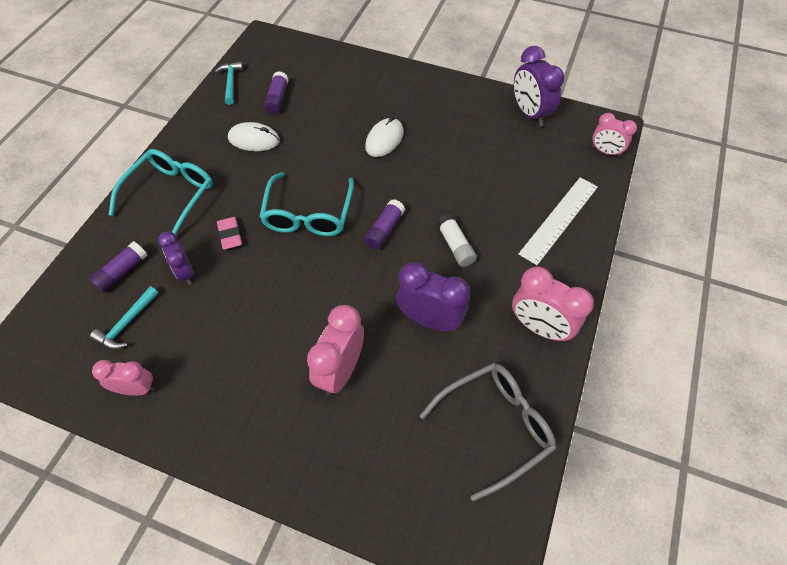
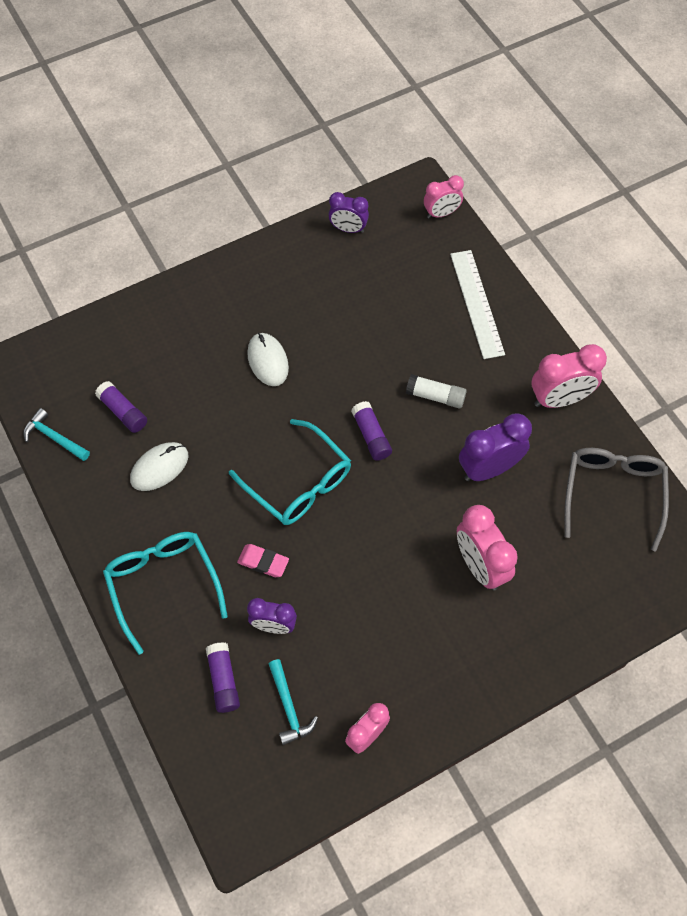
camera: 50 degrees left, 5 degrees up
purple clock [514,46,564,127] -> purple clock [329,192,369,233], size x0.64

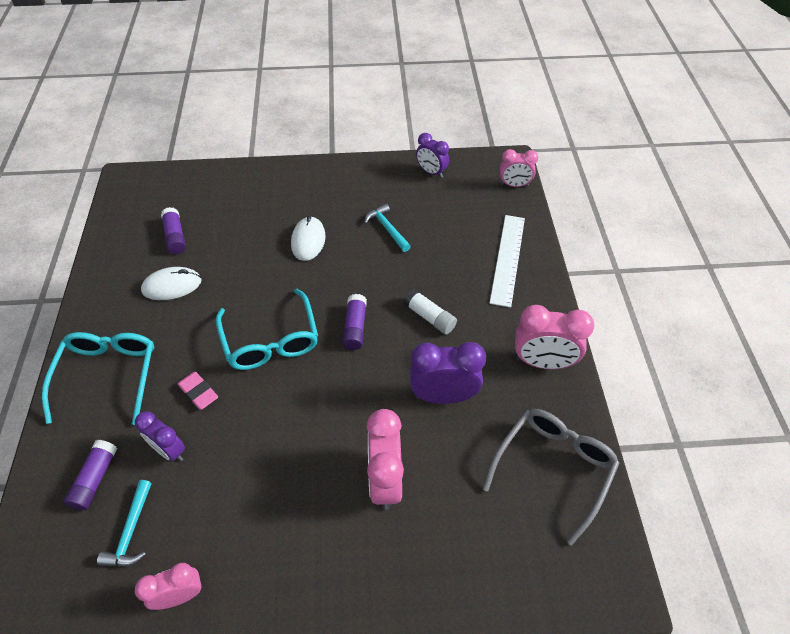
camera: 25 degrees right, 10 degrees down
turquoise hammer [23,408,90,461] -> turquoise hammer moved to [364,204,411,252]

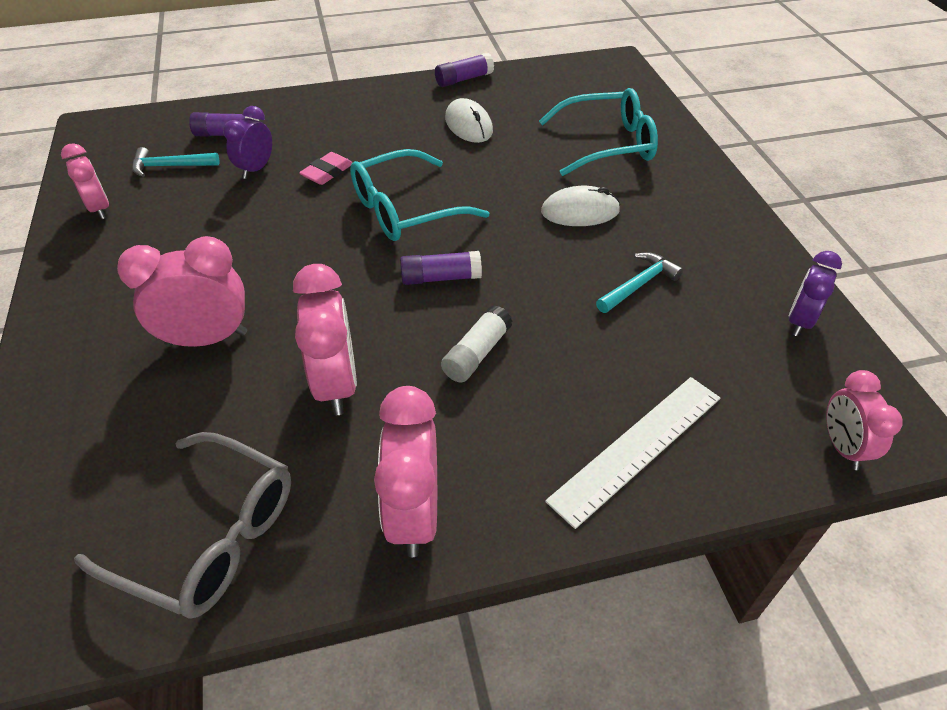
camera: 80 degrees right, 5 degrees down
turquoise glasses [42,332,154,425] -> turquoise glasses moved to [539,88,658,176]
purple glue stick [161,207,186,254] -> purple glue stick moved to [435,53,494,87]
purple clock [410,342,486,404] -> pink clock [293,264,357,415]
white ruler [489,215,525,308] -> white ruler turned 45 degrees counterclockwise [545,377,720,529]

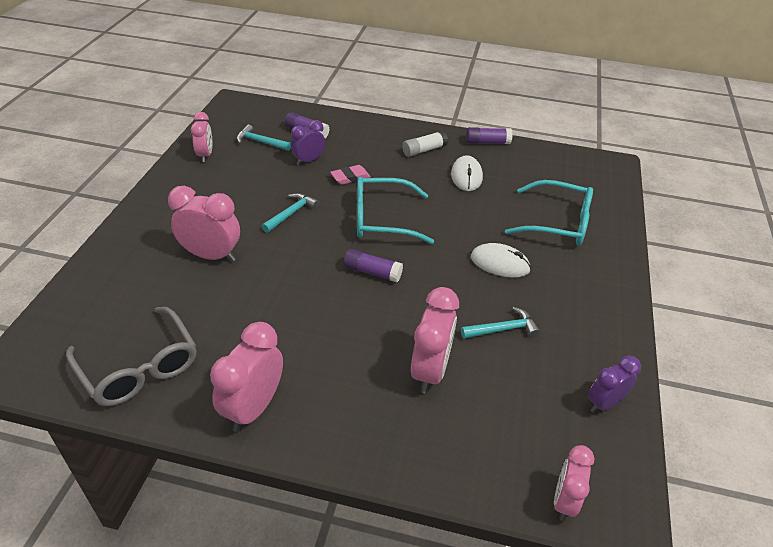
camera: 25 degrees right, 5 degrees down
pink clock [293,264,357,415] -> pink clock moved to [411,287,459,394]
white glue stick [441,305,513,383] -> white glue stick moved to [402,131,448,157]
white ruler [545,377,720,529] -> none
none -> turquoise hammer [262,193,319,233]

